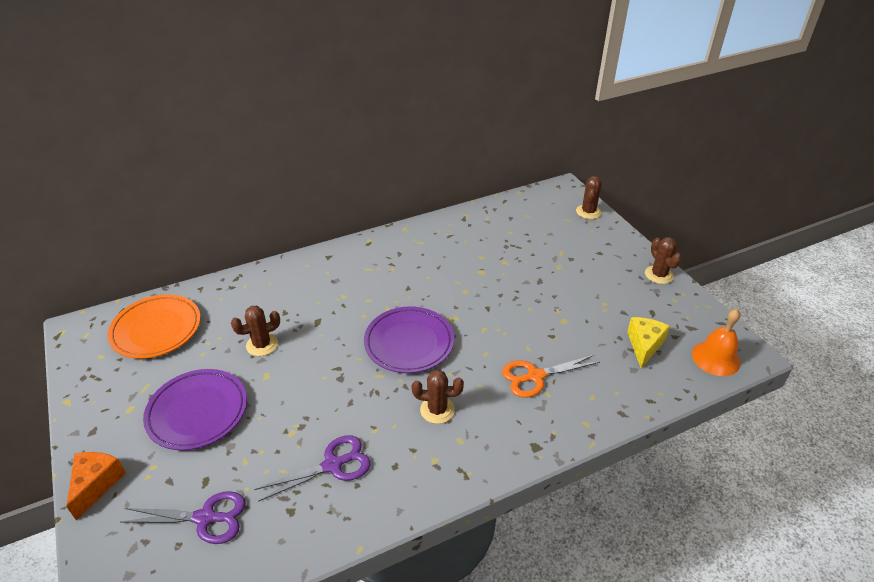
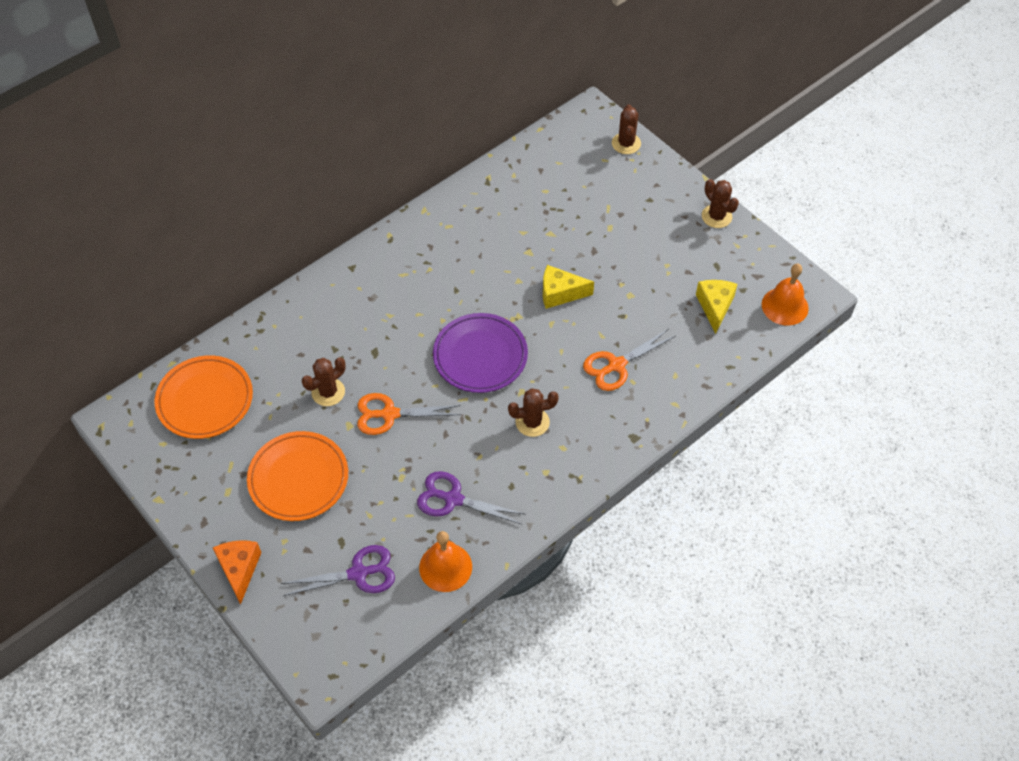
camera: 15 degrees left, 15 degrees up
purple plate [143,369,247,450] -> orange plate [247,431,348,521]
purple scissors [254,435,371,502] -> purple scissors turned 120 degrees counterclockwise [417,471,526,524]
none -> orange scissors [357,393,461,435]
none -> orange bell [419,531,472,592]
none -> yellow cheese [543,265,594,309]

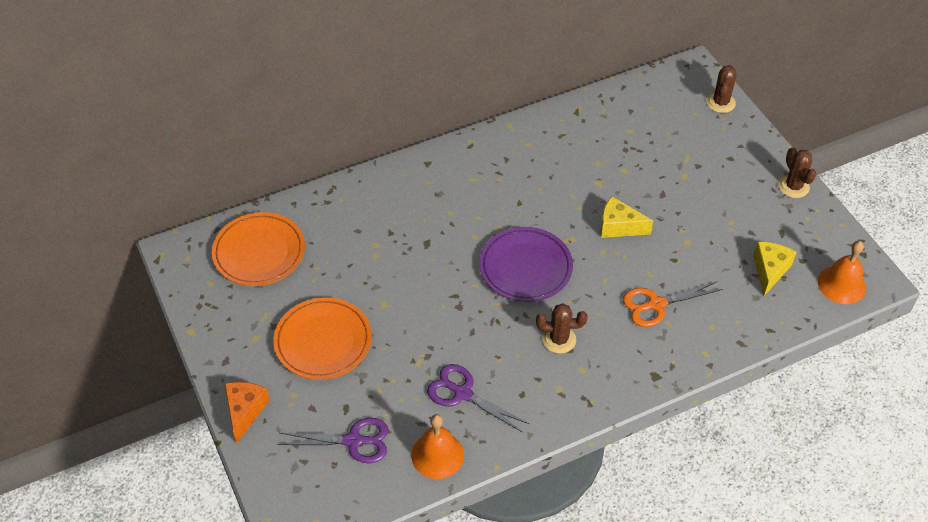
camera: 15 degrees right, 5 degrees down
brown cactus [302,357,346,406] -> none
orange scissors [357,393,461,435] -> none

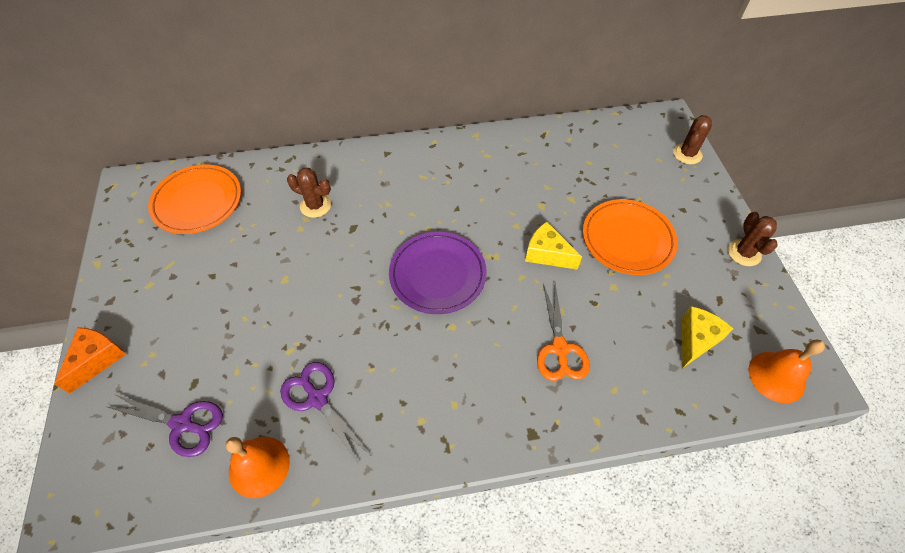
camera: 15 degrees right, 5 degrees up
orange plate [274,297,372,380] -> orange plate moved to [583,199,678,275]
brown cactus [536,303,588,354] -> brown cactus moved to [287,168,331,218]
orange scissors [623,281,723,327] -> orange scissors turned 90 degrees counterclockwise [537,284,590,381]

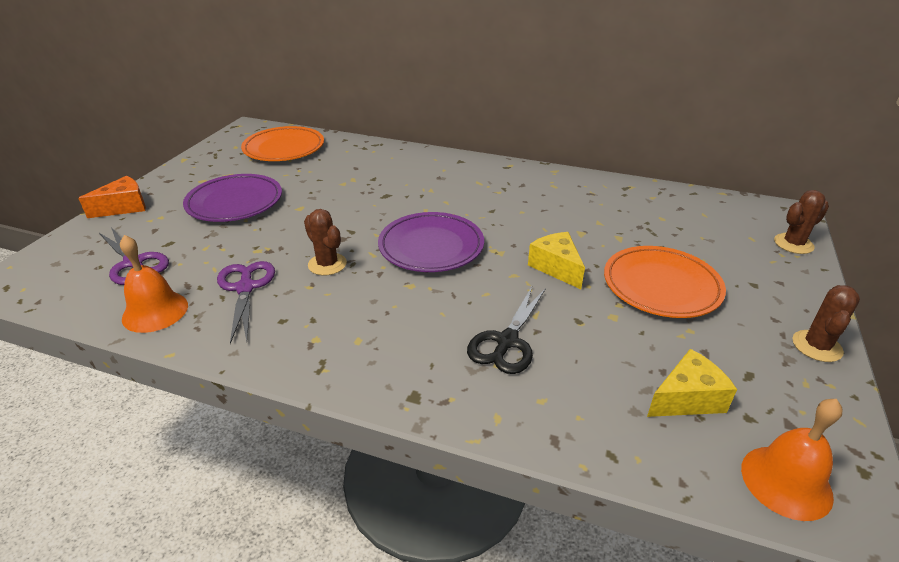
camera: 30 degrees right, 20 degrees down
brown cactus [287,168,331,218] -> brown cactus moved to [304,209,347,276]
orange scissors [537,284,590,381] -> black scissors [467,287,546,374]
none -> purple plate [183,174,282,222]

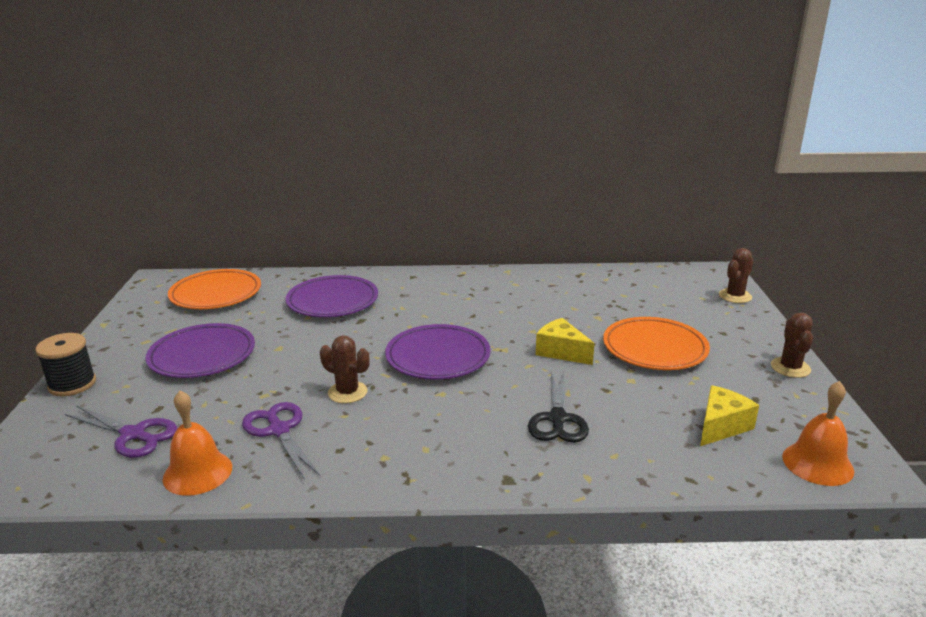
camera: 20 degrees left, 10 degrees down
orange cheese [78,176,146,218] -> black spool [36,333,96,396]
none -> purple plate [286,275,378,317]

